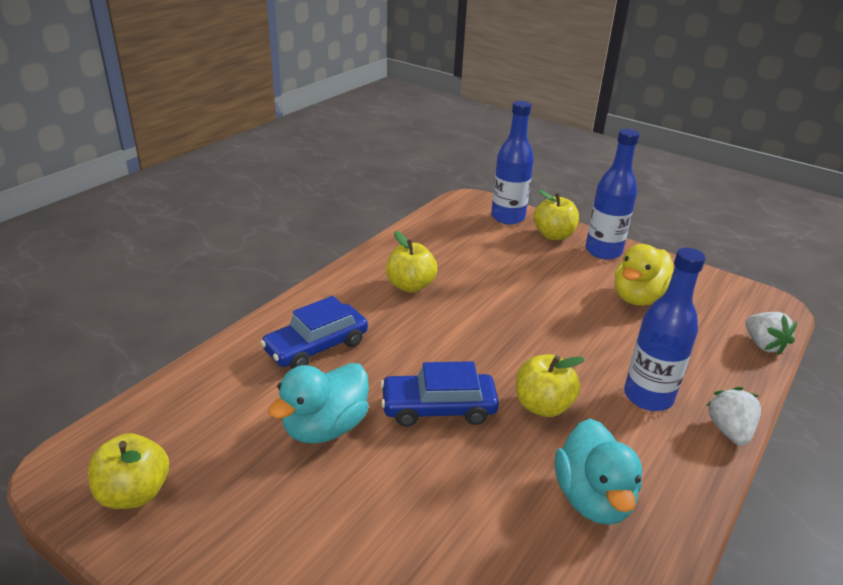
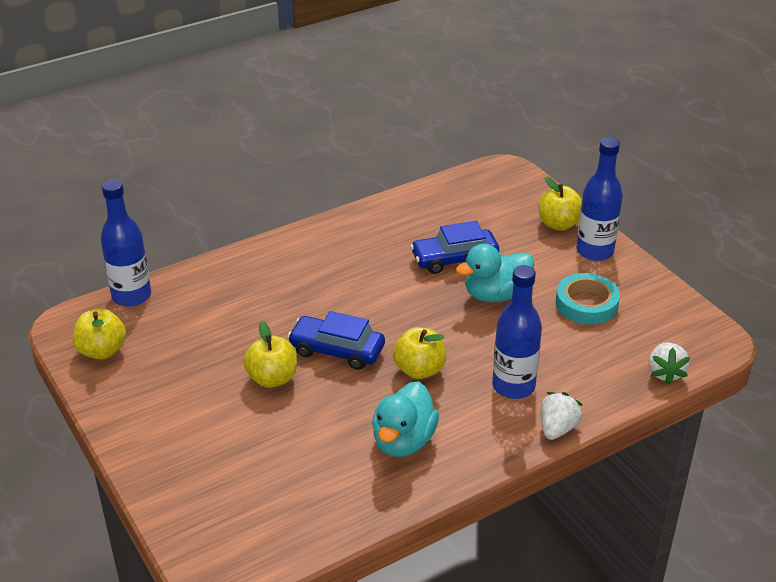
camera: 25 degrees right, 5 degrees up
blue car [260,296,368,369] -> blue car moved to [410,221,499,274]
turquoise duck [268,363,369,444] -> turquoise duck moved to [456,244,534,302]
yellow apple [386,231,437,293] -> yellow apple moved to [243,321,297,388]
blue bottle [491,101,534,225] -> blue bottle moved to [100,179,151,307]
yellow duck [615,244,674,306] -> turquoise tape [556,273,620,324]

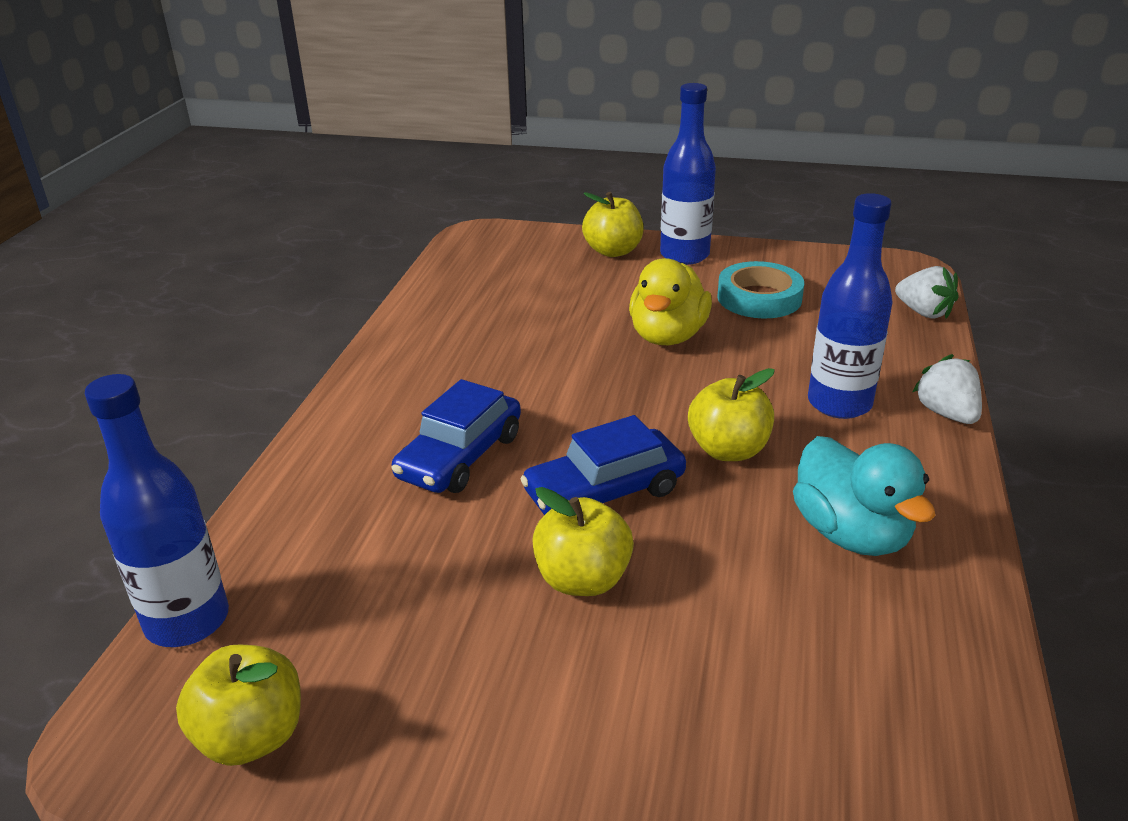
camera: 45 degrees left, 5 degrees down
blue car [410,221,499,274] -> blue car moved to [391,379,521,493]
turquoise duck [456,244,534,302] -> yellow duck [629,258,712,345]

